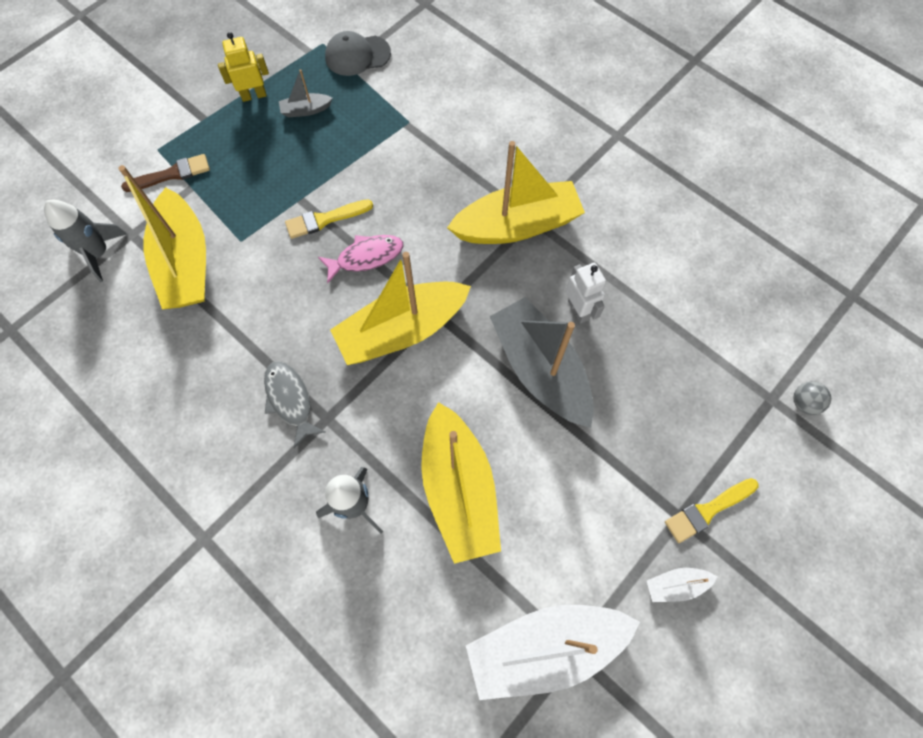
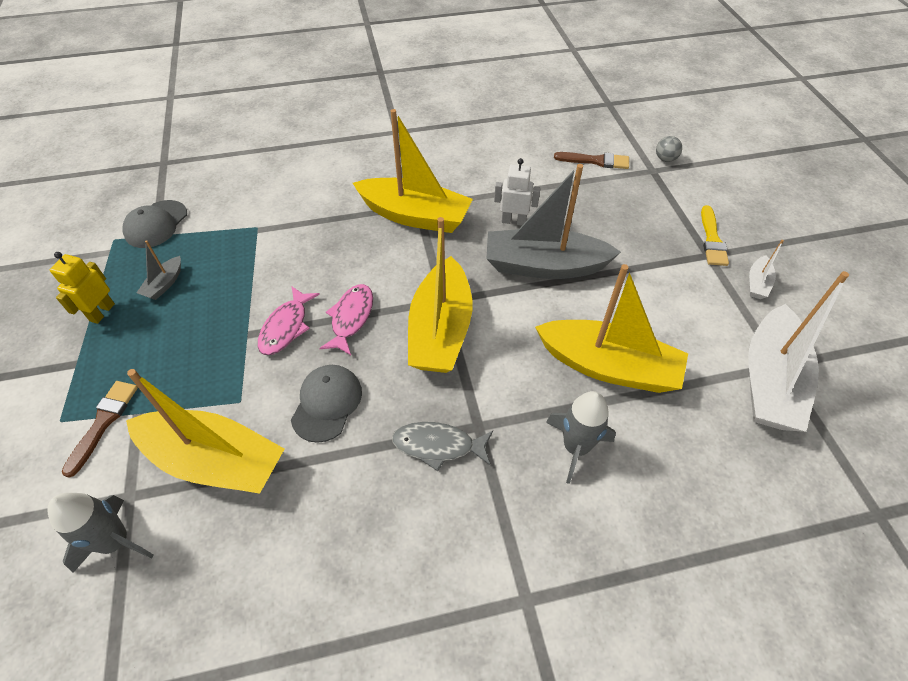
camera: 55 degrees left, 15 degrees down
yellow brush [285,199,373,239] -> pink fish [258,287,320,355]
yellow boat [447,141,585,244] -> yellow boat turned 90 degrees clockwise [353,109,473,233]
none -> grey cap [291,365,362,443]
none -> brown brush [554,152,629,169]

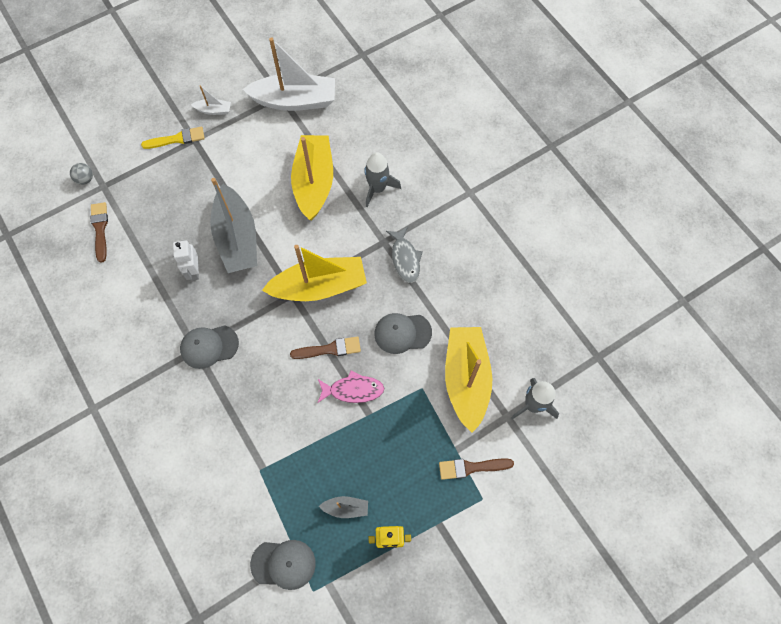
camera: 110 degrees left, 15 degrees up
pink fish [319,284,373,355] -> brown brush [290,336,361,359]
yellow boat [353,109,473,233] -> grey cap [180,325,239,369]

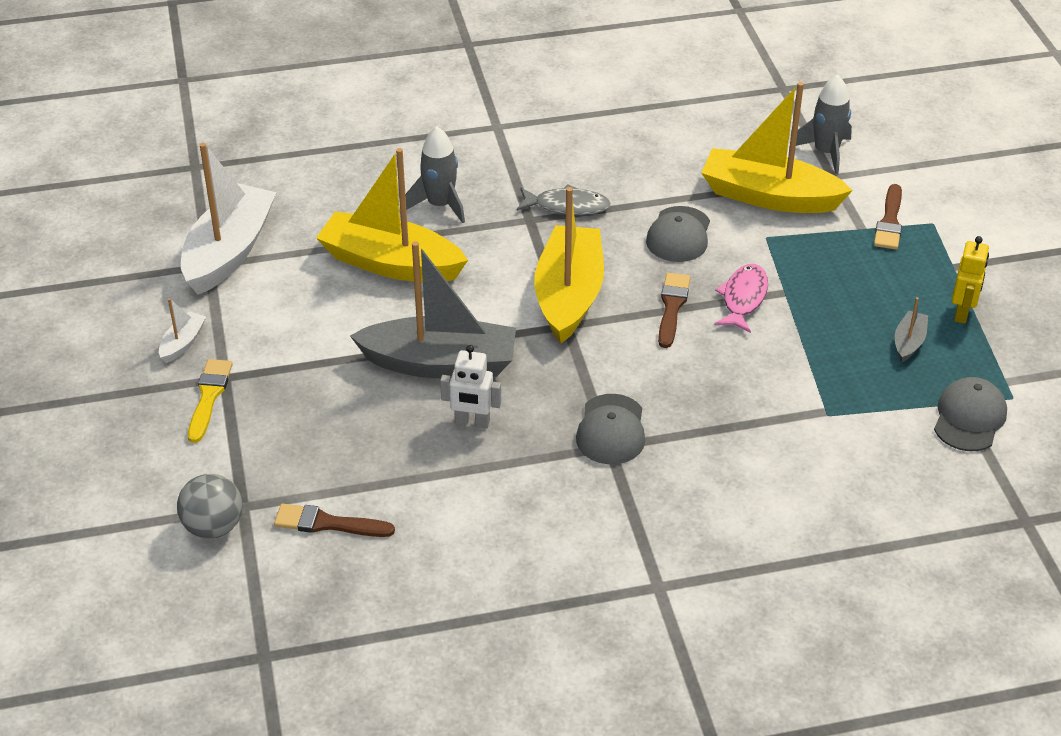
camera: 70 degrees left, 25 degrees down
grey ball [70,163,93,185] -> grey ball [177,474,242,539], size x1.61

